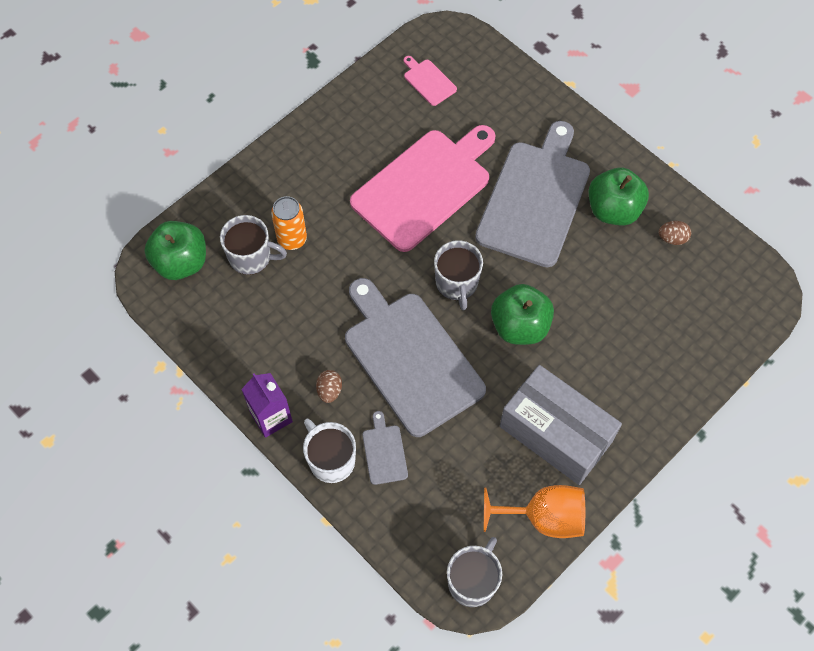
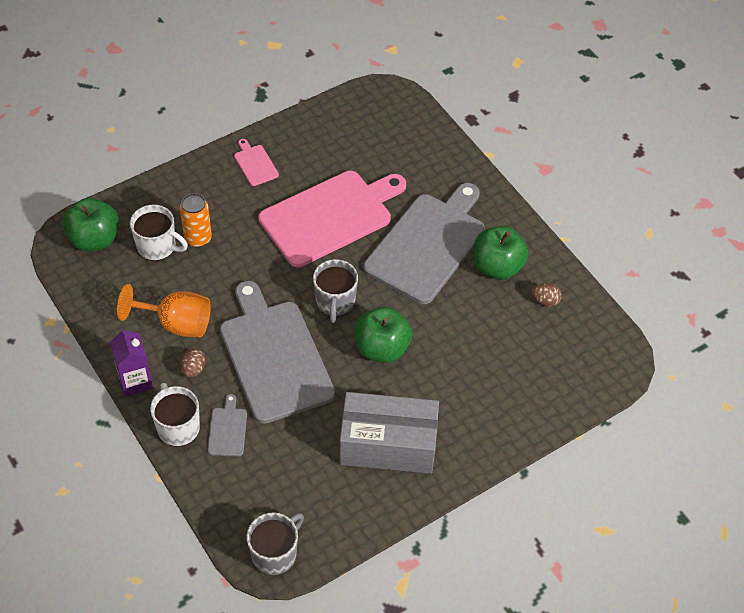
camera: 10 degrees right, 10 degrees down
grey mug [220,215,287,275] -> white mug [130,204,188,261]
pink cutting board [404,56,457,106] -> pink cutting board moved to [234,139,279,186]
orange goblet [484,485,585,538] -> orange goblet moved to [117,284,211,337]
grey box [500,365,622,485] -> grey box turned 45 degrees counterclockwise [340,392,439,474]

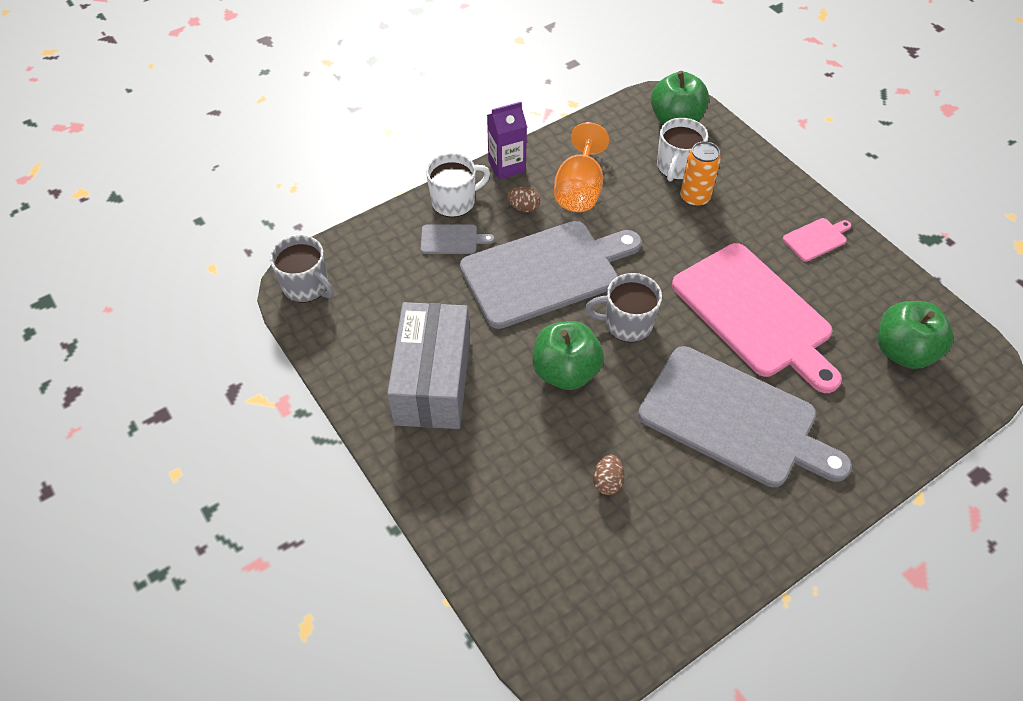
camera: 90 degrees right, 0 degrees up
green apple [473,226,529,280] -> green apple moved to [878,301,954,369]
brown egg [531,283,562,307] -> brown egg moved to [593,455,625,495]

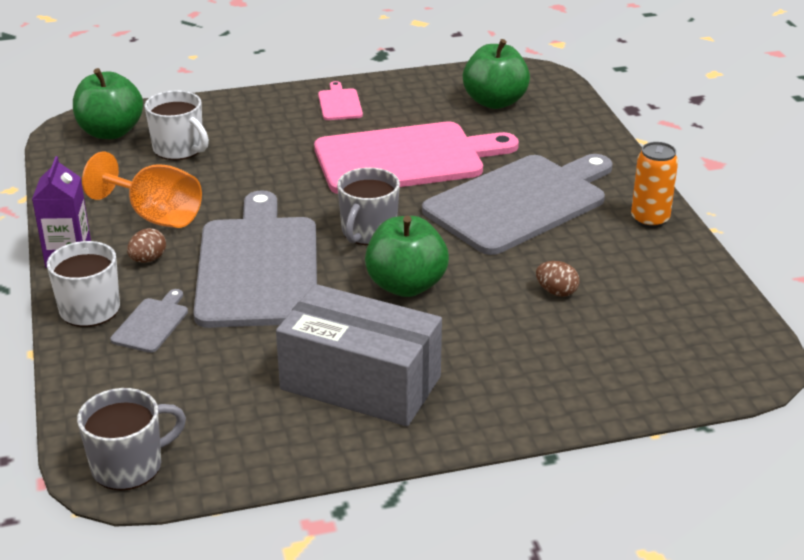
camera: 70 degrees left, 20 degrees down
orange can [680,141,721,207] -> orange can moved to [631,142,678,228]

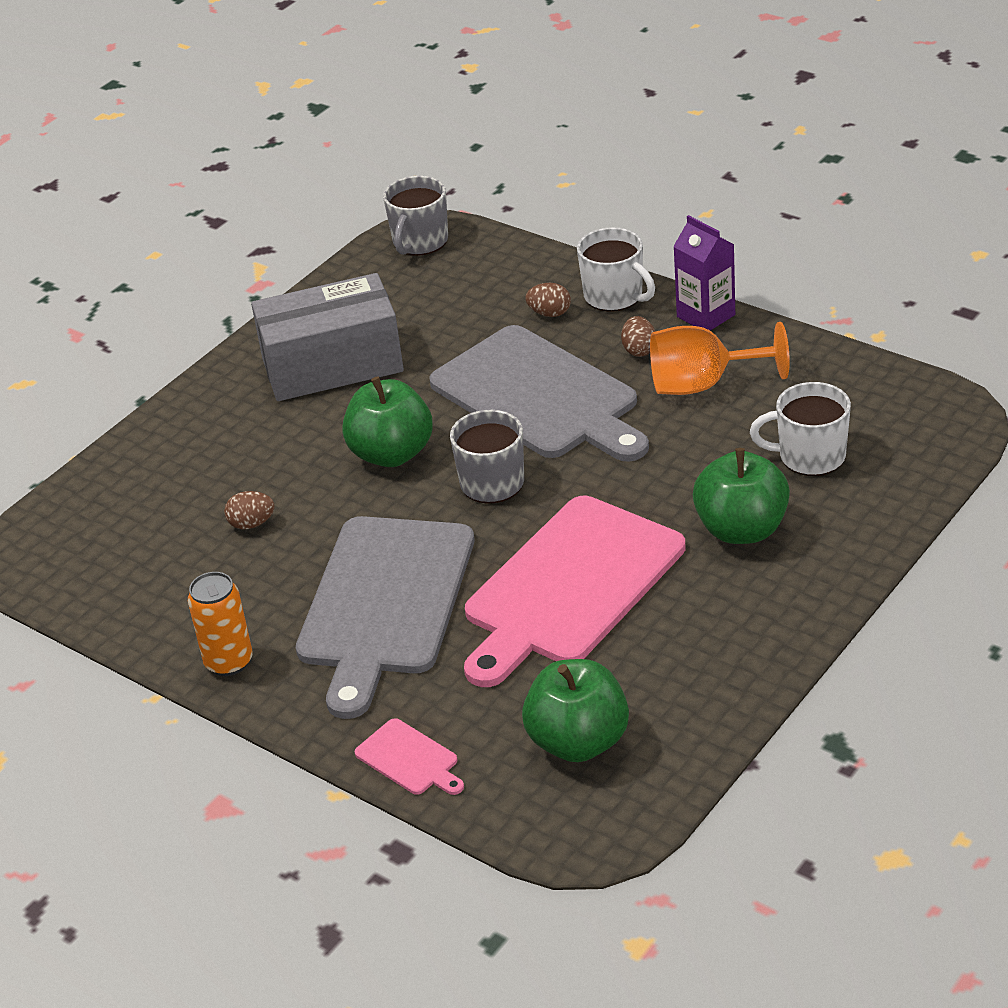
camera: 145 degrees right, 5 degrees up
green apple [73,68,143,139] -> green apple moved to [693,448,790,544]
grey cutting board [110,289,188,353] -> brown egg [525,283,571,317]
pink cutting board [318,81,363,120] -> pink cutting board moved to [355,718,464,795]

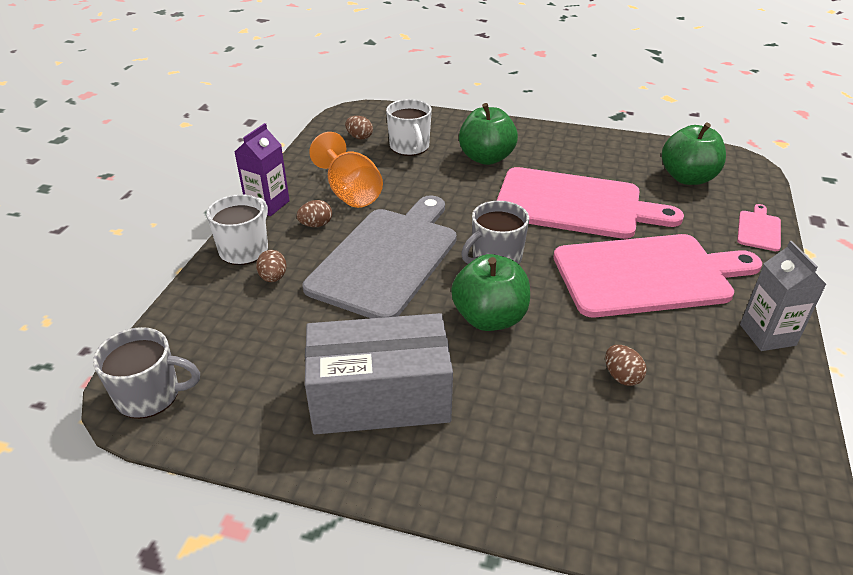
camera: 115 degrees left, 0 degrees up
orange can [188,572,253,676] -> grey carton [740,241,827,351]
grey box [251,273,404,401] -> grey box turned 60 degrees counterclockwise [305,313,453,434]
grey cutting board [296,516,474,719] -> pink cutting board [553,234,762,317]
none -> brown egg [345,116,373,140]

